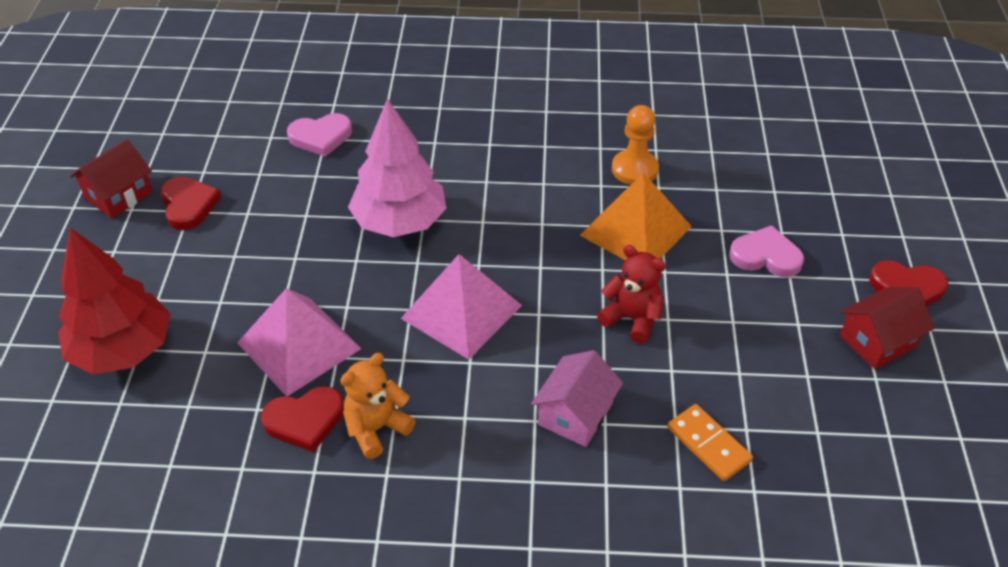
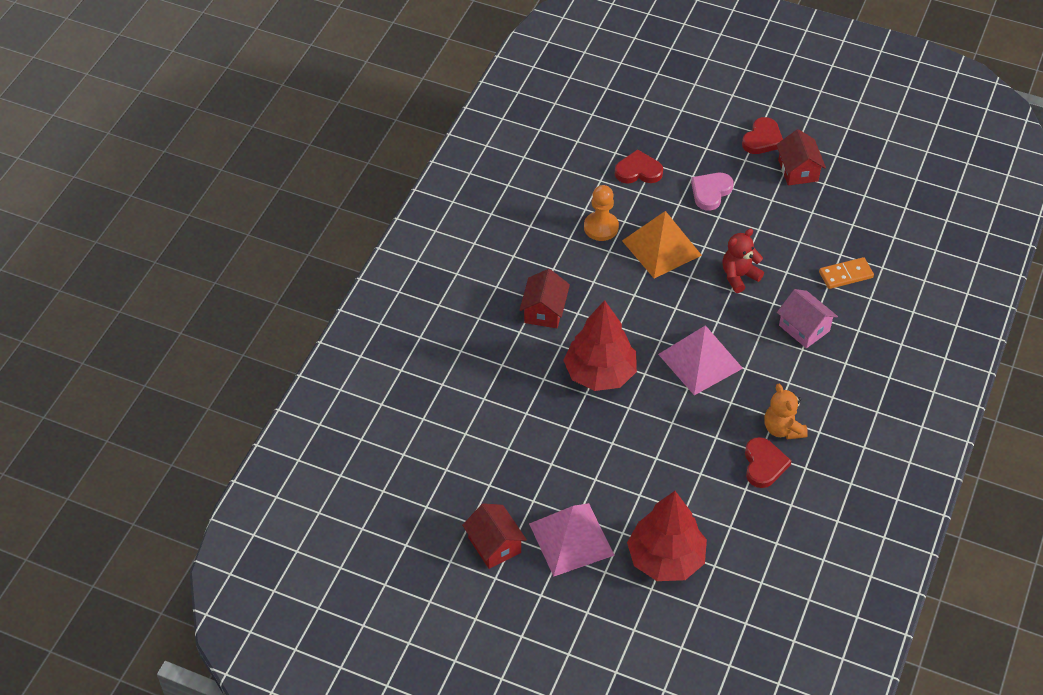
camera: 70 degrees left, 5 degrees up
red heart [160,176,222,230] -> red heart moved to [615,149,663,184]
pink pyramid [237,288,362,396] -> pink pyramid moved to [529,503,615,577]
pink heart [287,113,352,157] -> none
pink tree [348,99,447,237] -> red tree [563,300,637,391]
none -> red house [520,269,570,328]

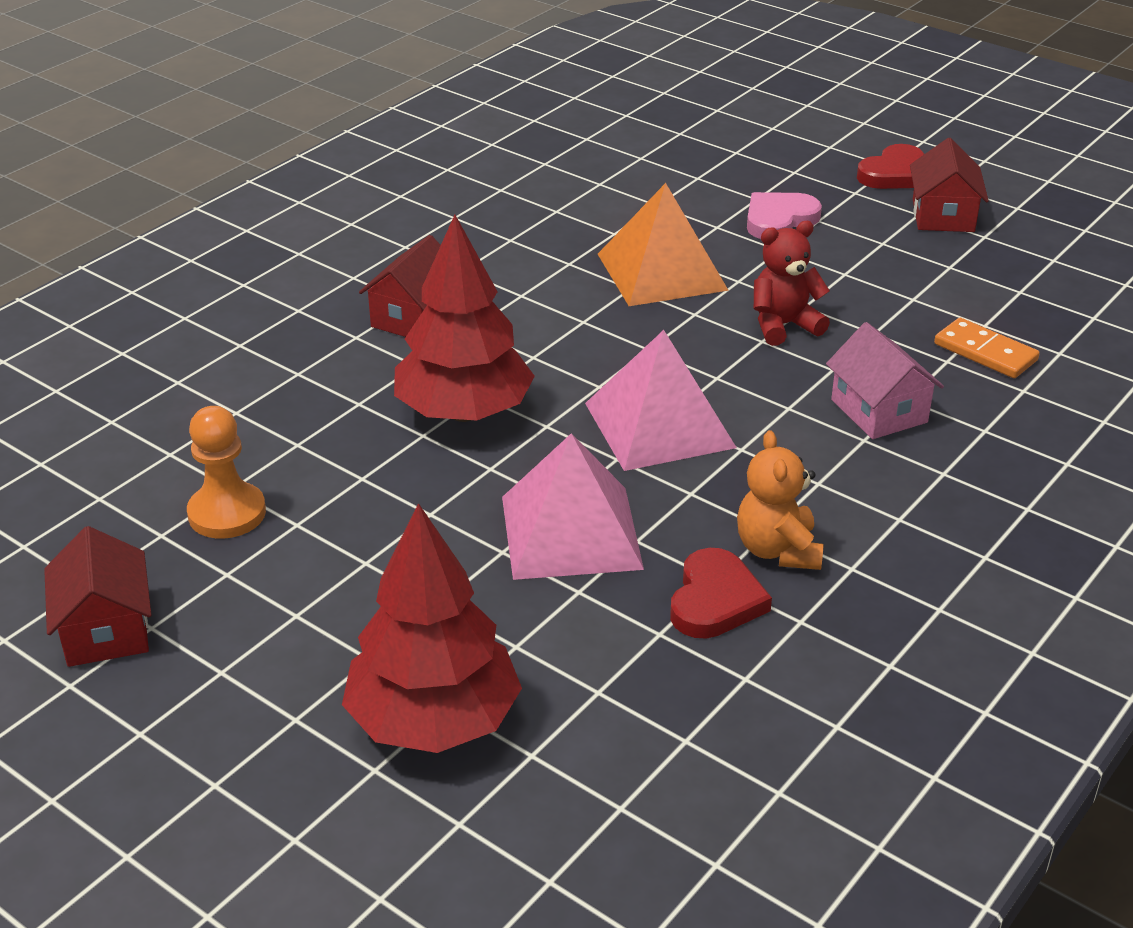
camera: 15 degrees right, 15 degrees down
pink pyramid [529,503,615,577] -> pink pyramid moved to [502,433,644,580]
orange pawn [584,185,619,241] -> orange pawn moved to [187,406,266,539]
red heart [615,149,663,184] -> none
orange domino [819,257,874,289] -> orange domino turned 45 degrees clockwise [934,318,1040,378]

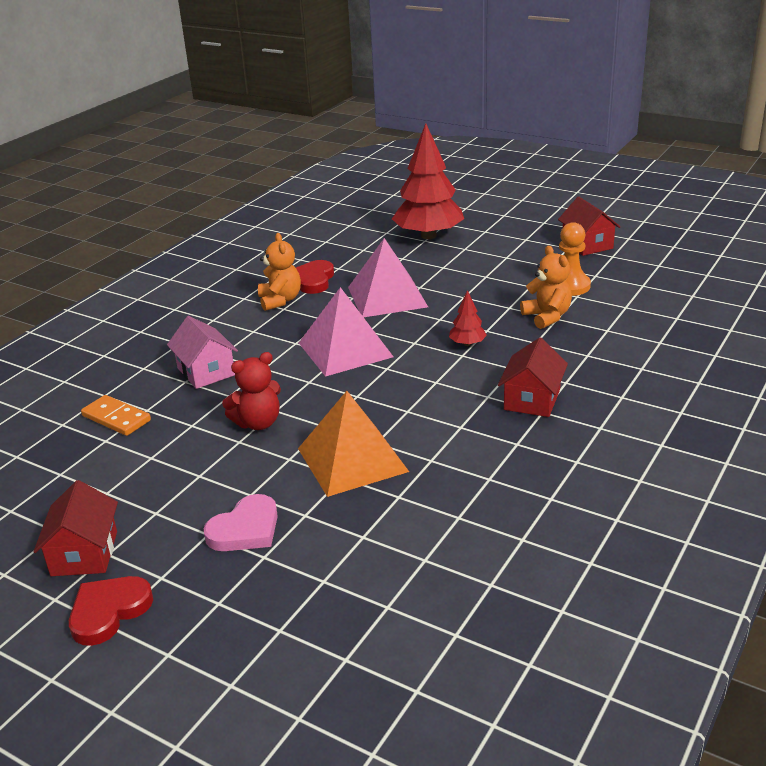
camera: 175 degrees right, 5 degrees down
red tree [394,215,535,422] -> red tree [449,290,487,346], size x0.43
none -> orange teddy bear [520,246,572,329]

